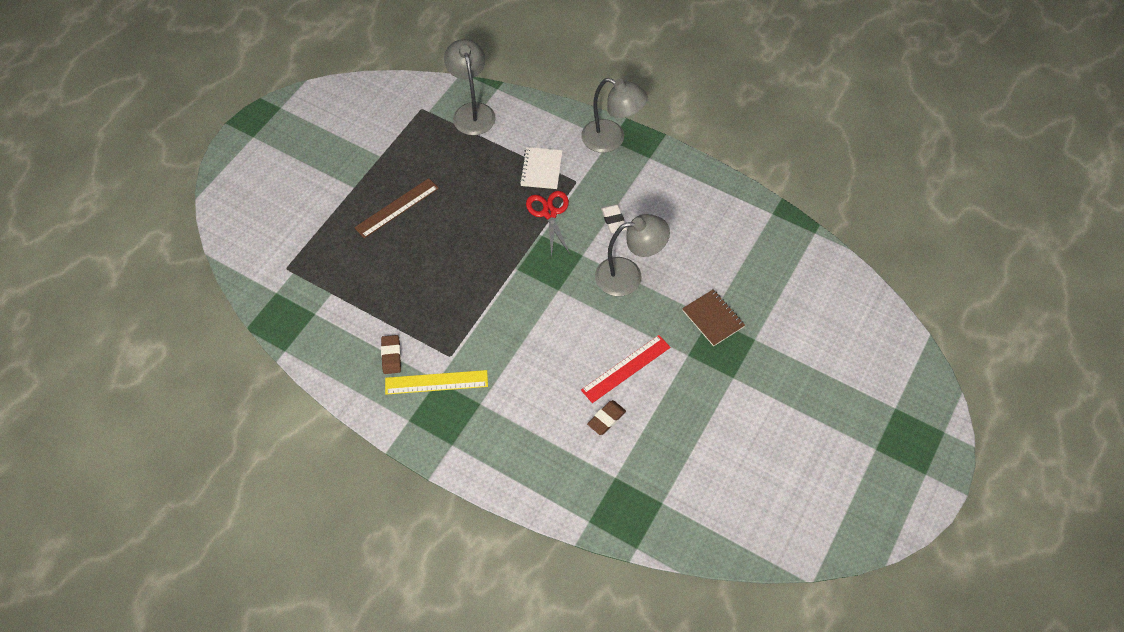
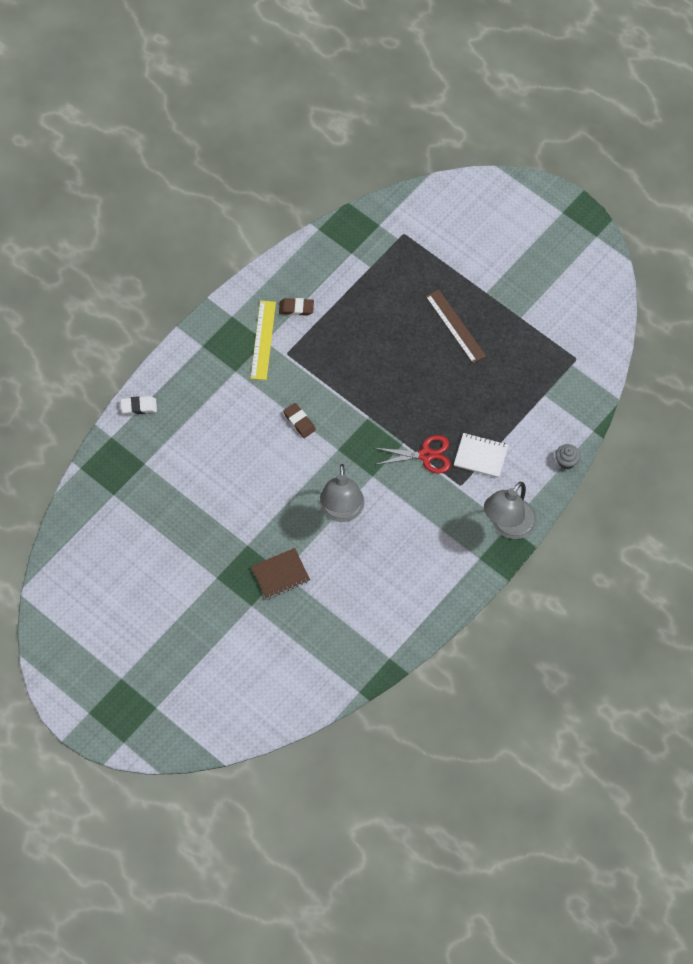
camera: 100 degrees right, 5 degrees up
grey lamp [444,39,496,135] -> none
red ruler [581,335,670,403] -> none
brown eraser [587,400,626,435] -> brown eraser moved to [283,403,316,438]
white eraser [601,204,627,233] -> white eraser moved to [121,396,157,415]
none -> grey cupcake [555,444,580,469]

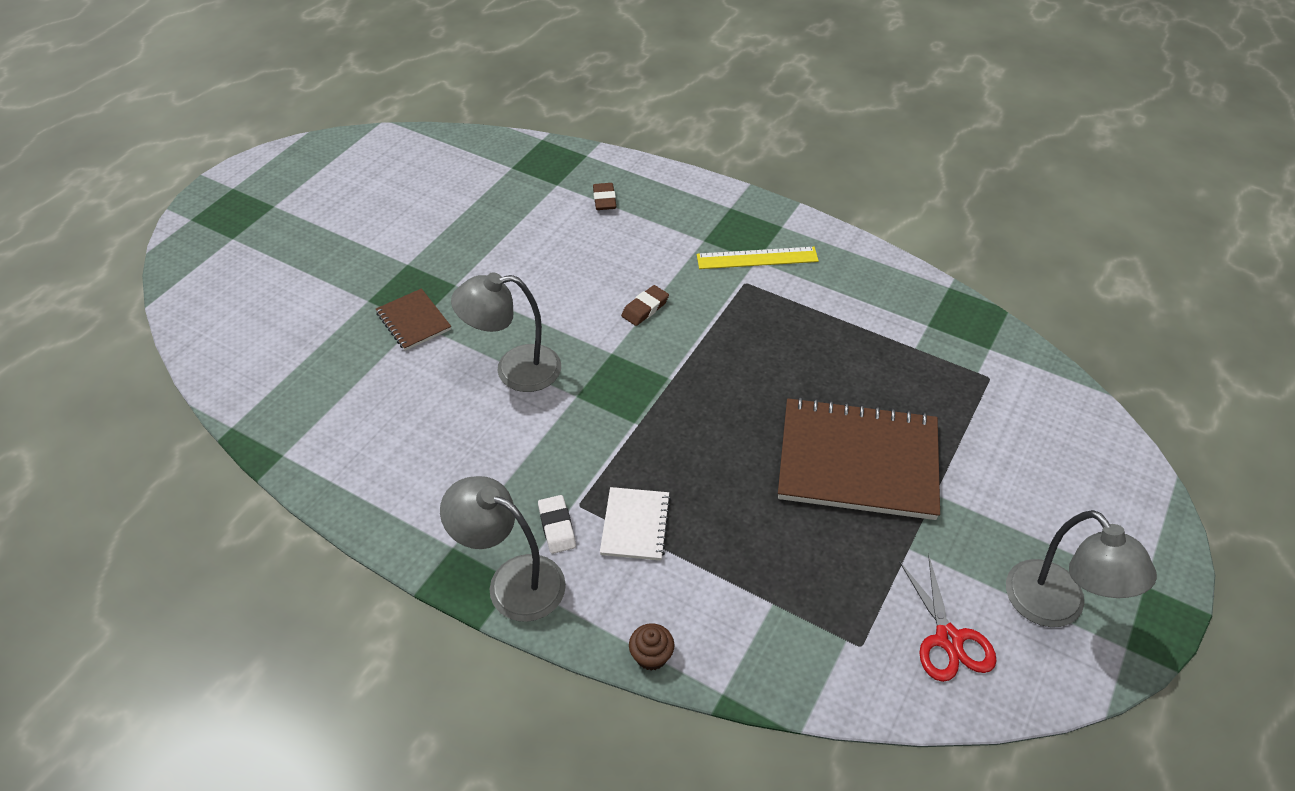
camera: 80 degrees right, 15 degrees down
white eraser [121,396,157,415] -> white eraser moved to [538,495,576,554]
brown eraser [279,298,314,316] -> brown eraser moved to [593,183,616,210]
red scissors [374,435,451,474] -> red scissors moved to [899,554,997,682]
brown ruler [425,289,486,363] -> brown notebook [778,397,940,520]
grey cupcake [555,444,580,469] -> brown cupcake [629,623,675,671]
none -> grey lamp [1006,510,1157,627]

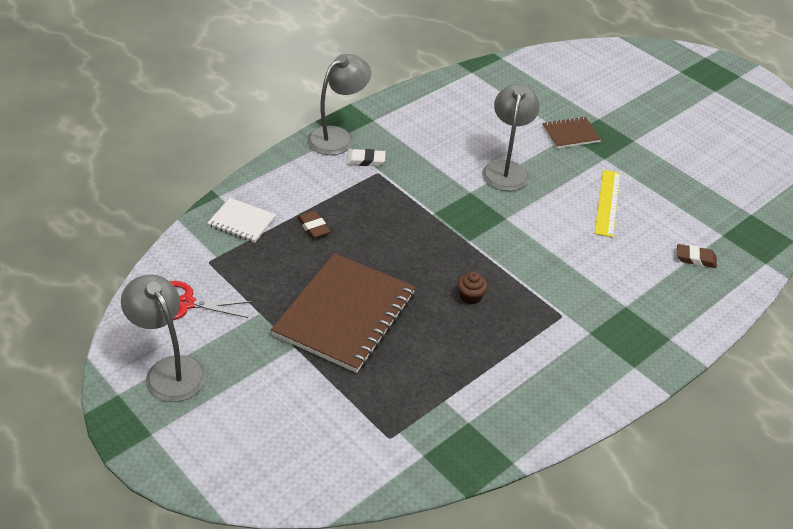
camera: 105 degrees right, 5 degrees down
white notebook [600,487,671,561] -> white notebook moved to [208,198,276,243]
brown eraser [621,285,669,326] -> brown eraser moved to [297,211,330,239]
brown cupcake [629,623,675,671] -> brown cupcake moved to [457,272,488,304]
yellow ruler [697,247,819,269] -> yellow ruler moved to [595,170,621,237]
grey lamp [1006,510,1157,627] -> grey lamp turned 60 degrees clockwise [121,274,206,402]

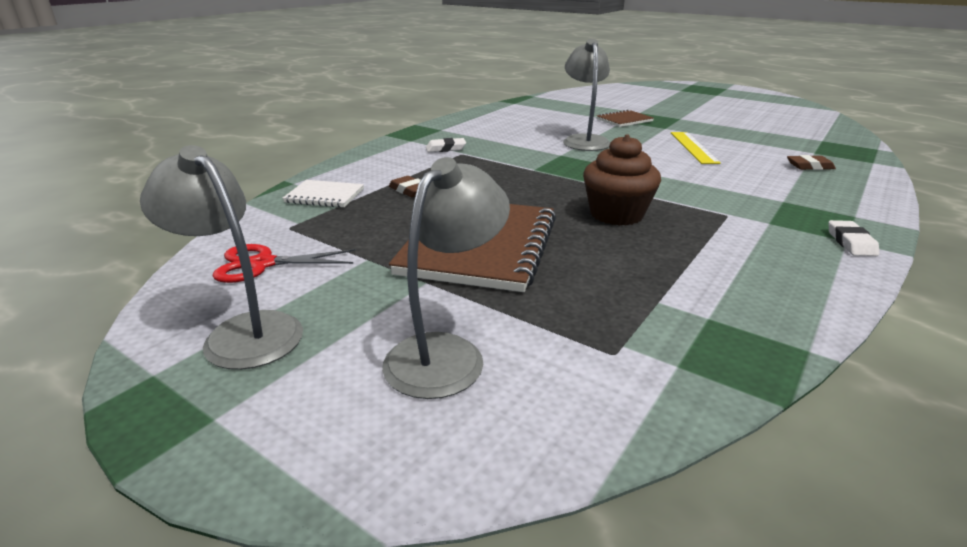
camera: 10 degrees left, 15 degrees down
grey lamp [307,54,371,155] -> grey lamp moved to [382,157,510,399]
brown cupcake [457,272,488,304] -> brown cupcake [583,134,661,226], size x2.03
none -> white eraser [828,220,879,256]

